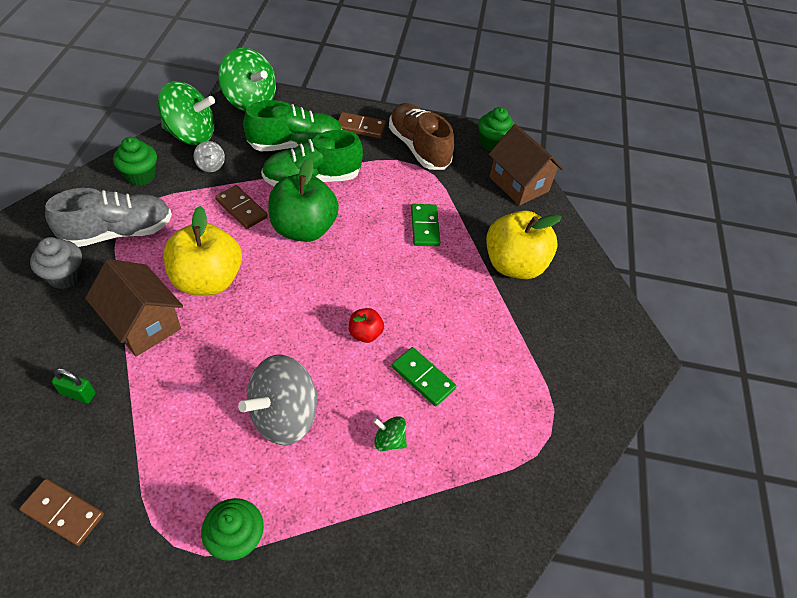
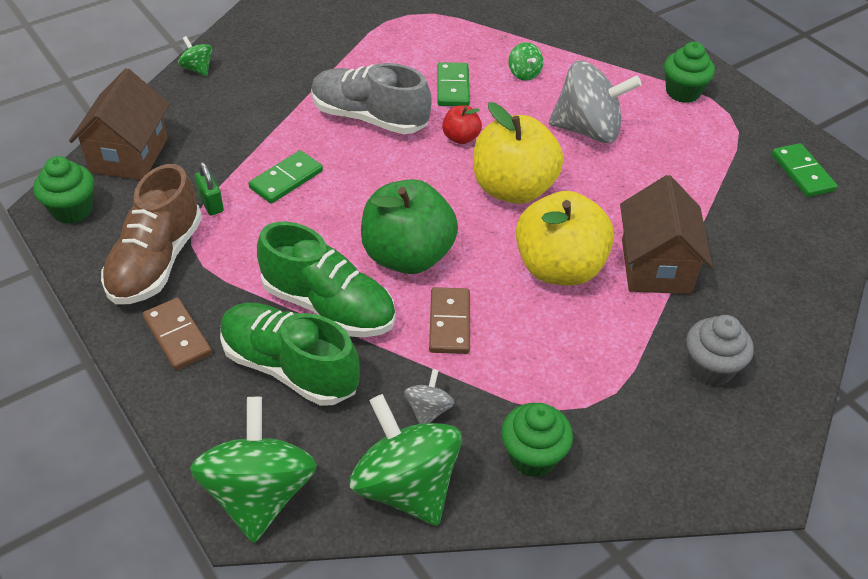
camera: 130 degrees left, 5 degrees down
brown domino [19,479,104,546] -> green domino [772,143,837,197]
grey shoe [45,188,172,247] -> grey shoe moved to [311,63,432,134]
green padlock [52,368,95,403] -> green padlock moved to [195,162,224,215]
yellow apple [486,210,562,279] -> yellow apple moved to [473,102,564,204]
none -> green spinning top [178,36,212,76]

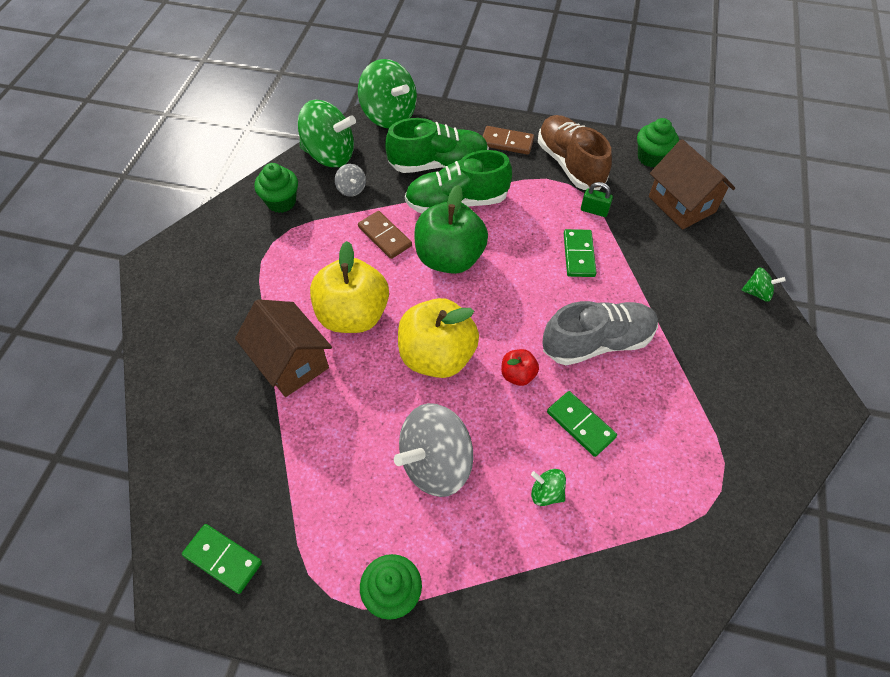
camera: 140 degrees right, 10 degrees up
grey cupcake [686,315,754,386] -> none

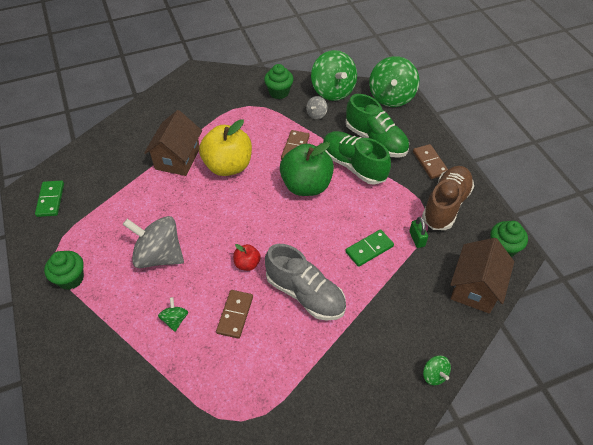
camera: 55 degrees right, 5 degrees down
yellow apple [398,298,479,378] -> none
green domino [547,391,617,457] -> brown domino [216,290,253,339]

